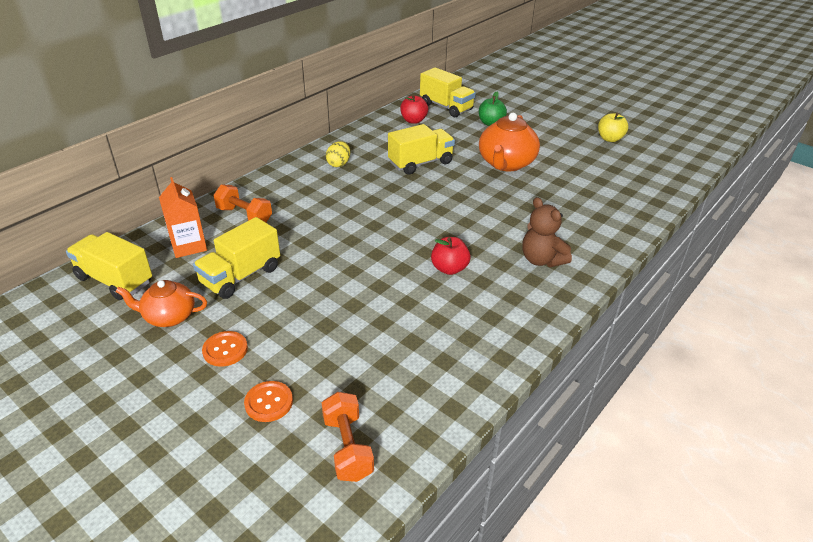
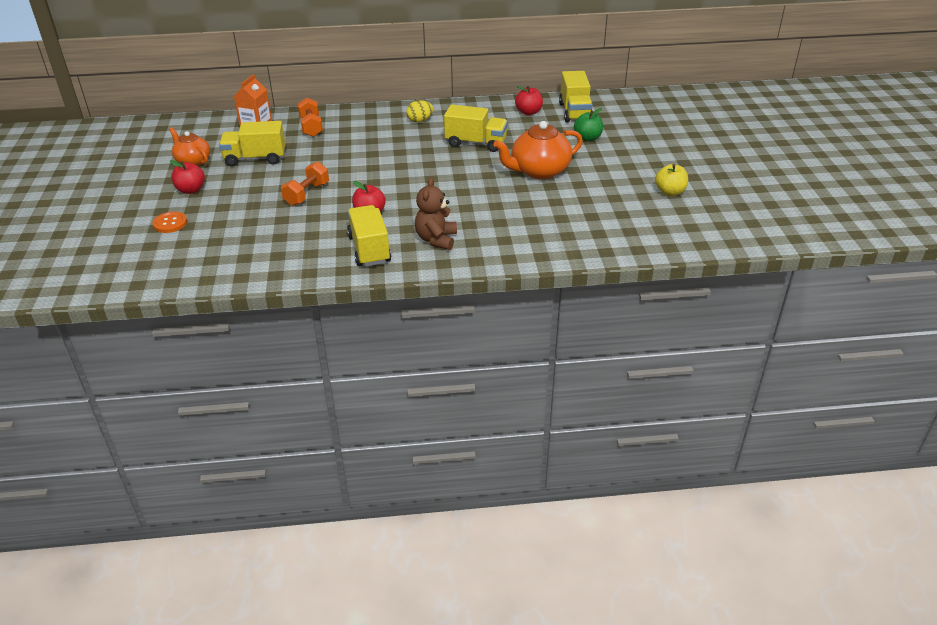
camera: 45 degrees right, 0 degrees up
yellow truck [66,232,152,300] -> yellow truck moved to [347,205,391,267]
orange button [202,331,248,367] -> red apple [170,160,205,194]
orange dumbbell [322,392,374,482] -> orange dumbbell moved to [281,162,329,206]

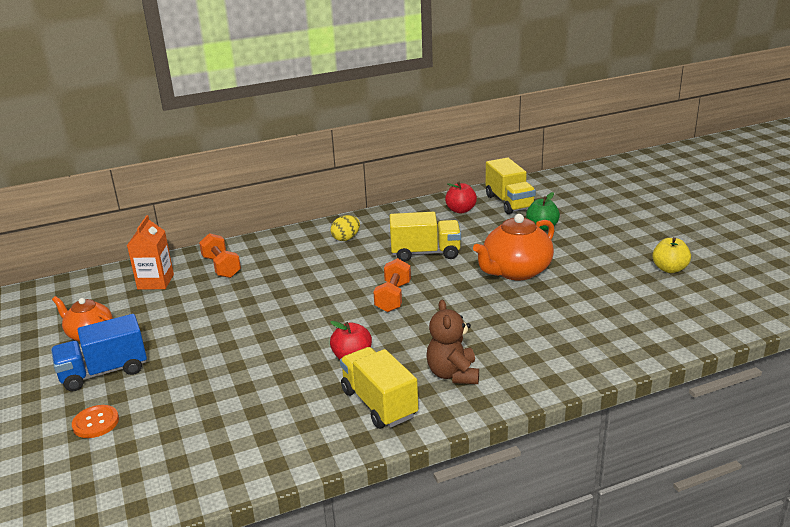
camera: 15 degrees left, 10 degrees down
red apple [170,160,205,194] -> blue truck [51,314,147,391]
yellow truck [219,121,285,167] -> none
orange dumbbell [281,162,329,206] -> orange dumbbell moved to [373,258,411,312]

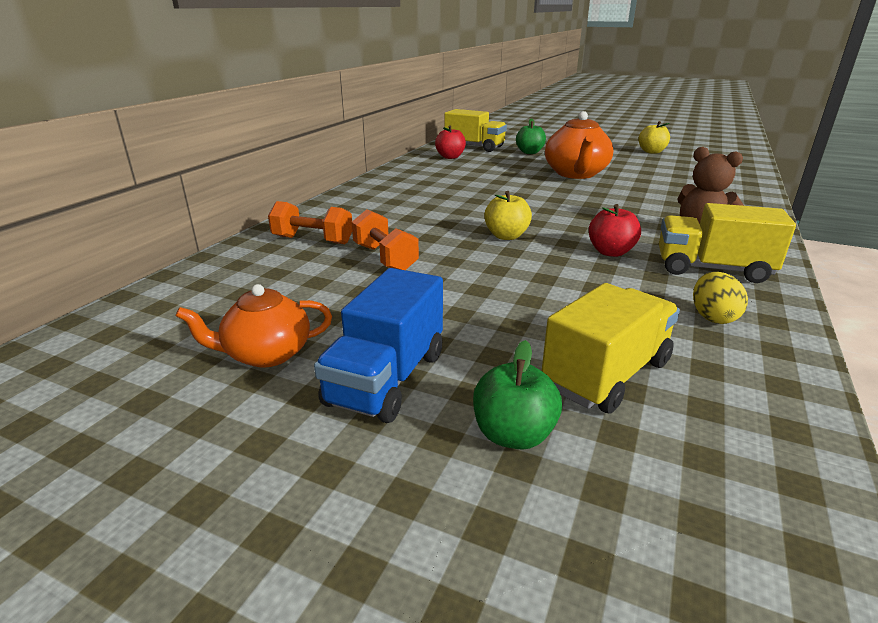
camera: 45 degrees left, 0 degrees up
orange button [72,405,119,438] -> green apple [473,340,562,449]
orange carton [127,215,174,290] -> none
yellow egg [331,215,360,241] -> yellow egg moved to [693,272,748,324]
orange dumbbell [373,258,411,312] -> orange dumbbell moved to [352,209,419,270]
yellow truck [390,212,461,262] -> yellow truck moved to [542,283,680,414]
none -> yellow apple [484,191,532,240]

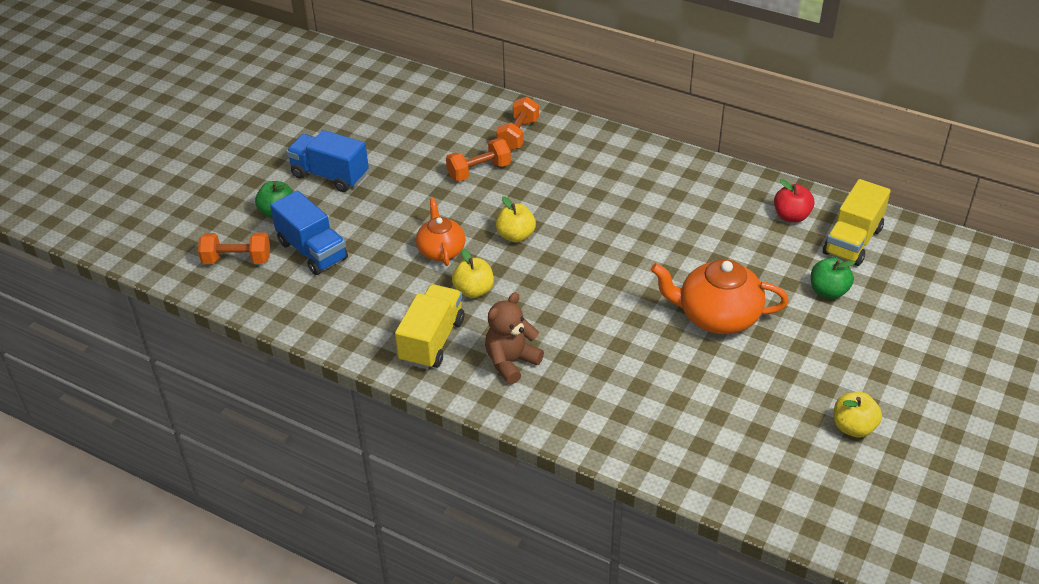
camera: 95 degrees right, 15 degrees up
orange teapot [176,284,332,368] -> orange teapot moved to [416,198,465,266]
yellow truck [542,283,680,414] -> blue truck [270,191,348,275]
red apple [589,204,641,257] -> yellow apple [452,249,494,298]
yellow egg [693,272,748,324] -> none
none -> orange dumbbell [198,233,270,264]

